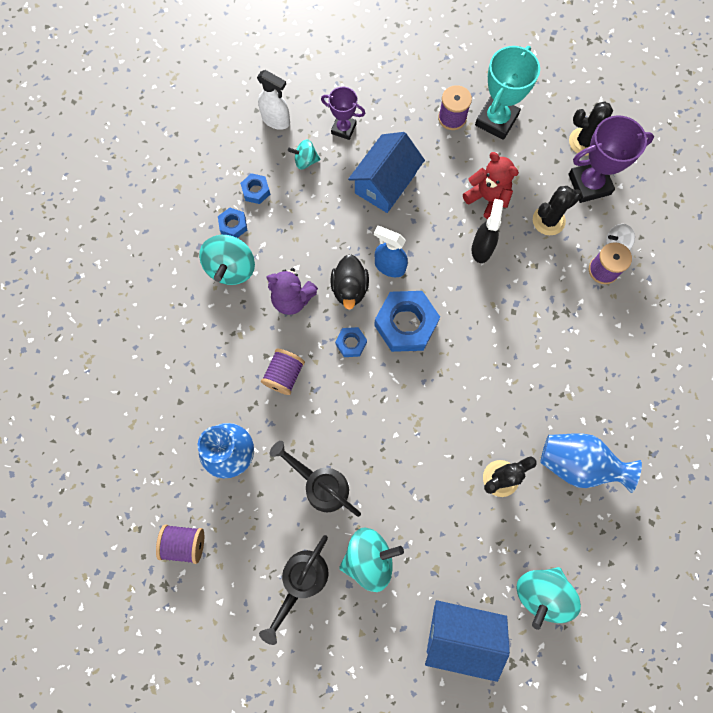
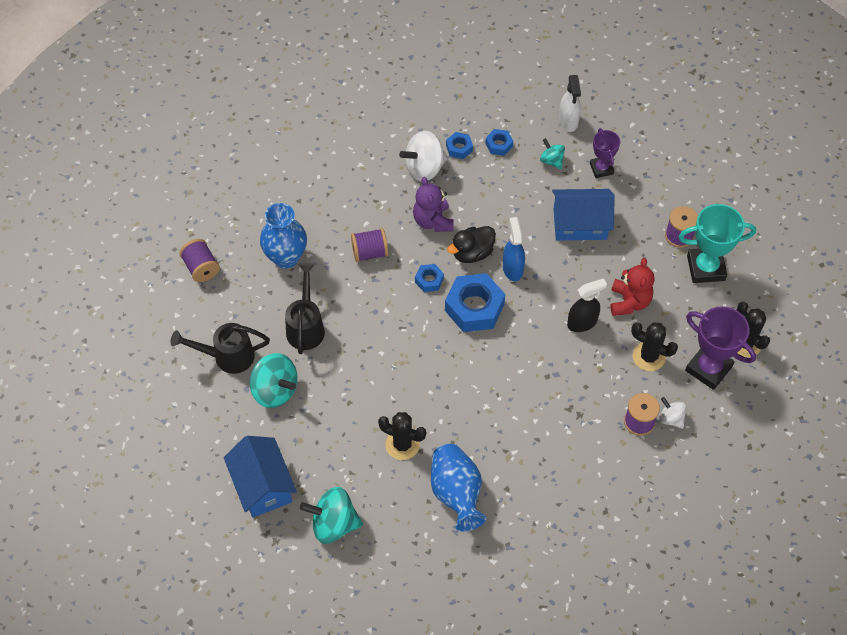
camera: 55 degrees right, 15 degrees down
turquoise spinning top [199,235,255,285] -> white spinning top [399,131,448,181]

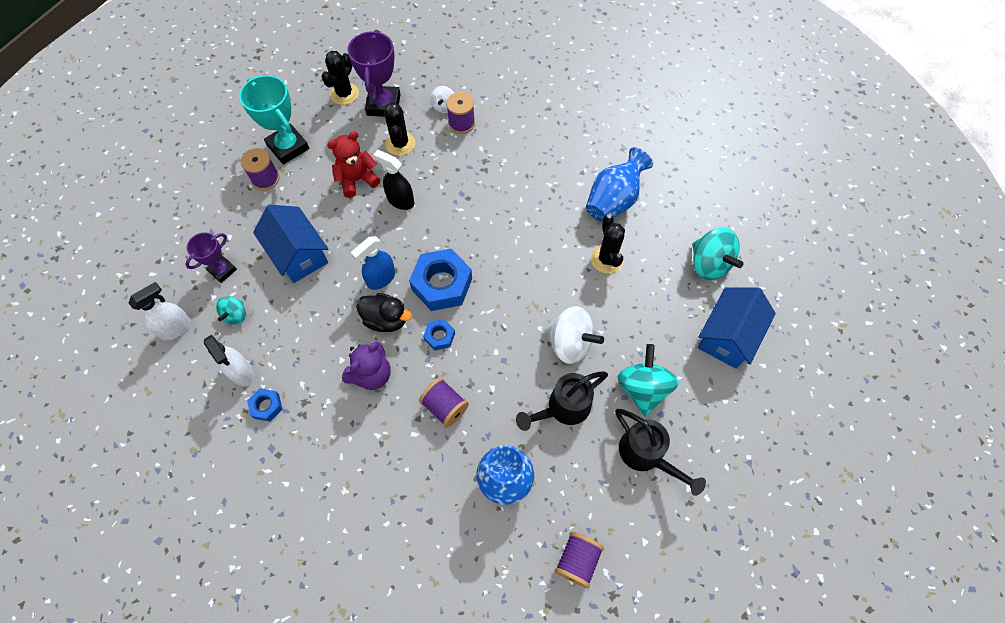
camera: 125 degrees left, 5 degrees up
white spinning top [399,131,448,181] -> white spinning top moved to [545,306,604,364]
blue nut [485,129,513,156] -> white spray bottle [204,334,254,386]

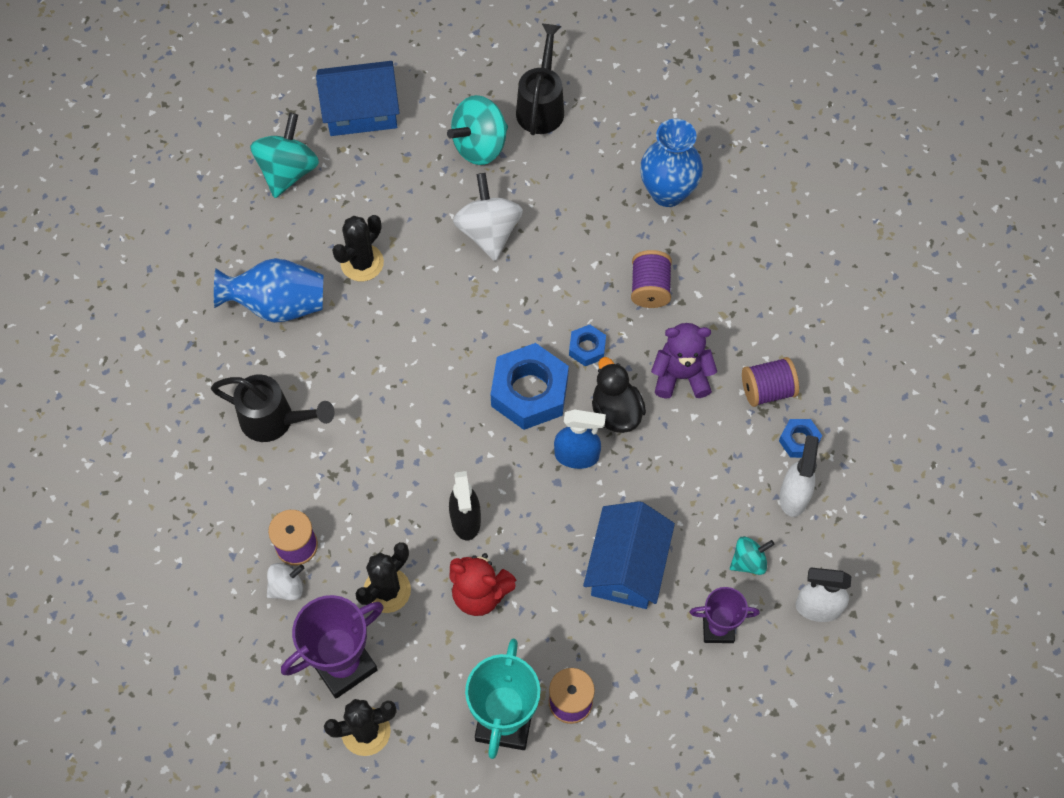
camera: 130 degrees left, 0 degrees up
black watering can [516,371,608,431] -> black watering can moved to [211,374,335,442]
purple spool [555,532,604,588] -> purple spool moved to [742,357,799,407]

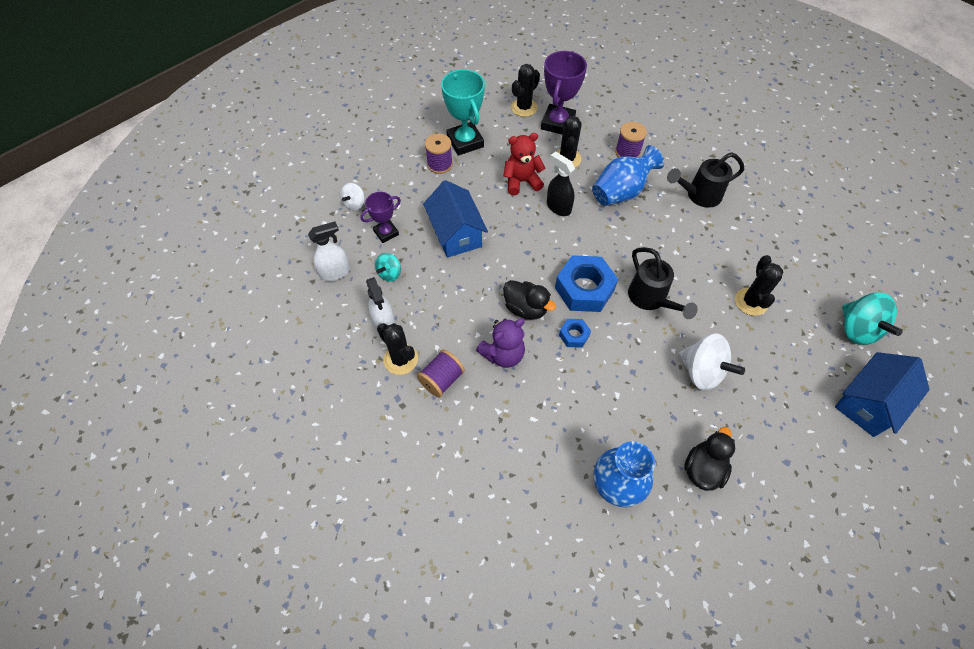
camera: 145 degrees right, 5 degrees down
blue vase [214,258,324,323] -> blue vase moved to [592,145,664,206]
white spinning top [267,563,304,601] -> white spinning top moved to [340,183,365,210]
turquoise spinning top [447,95,508,165] -> none
black watering can [516,24,564,135] -> black watering can moved to [628,247,698,319]
blue spray bottle [554,410,606,469] -> none
purple spool [631,250,672,308] -> none
blue nut [779,419,822,458] -> black cactus [377,323,418,375]
none -> black duck [684,427,735,491]

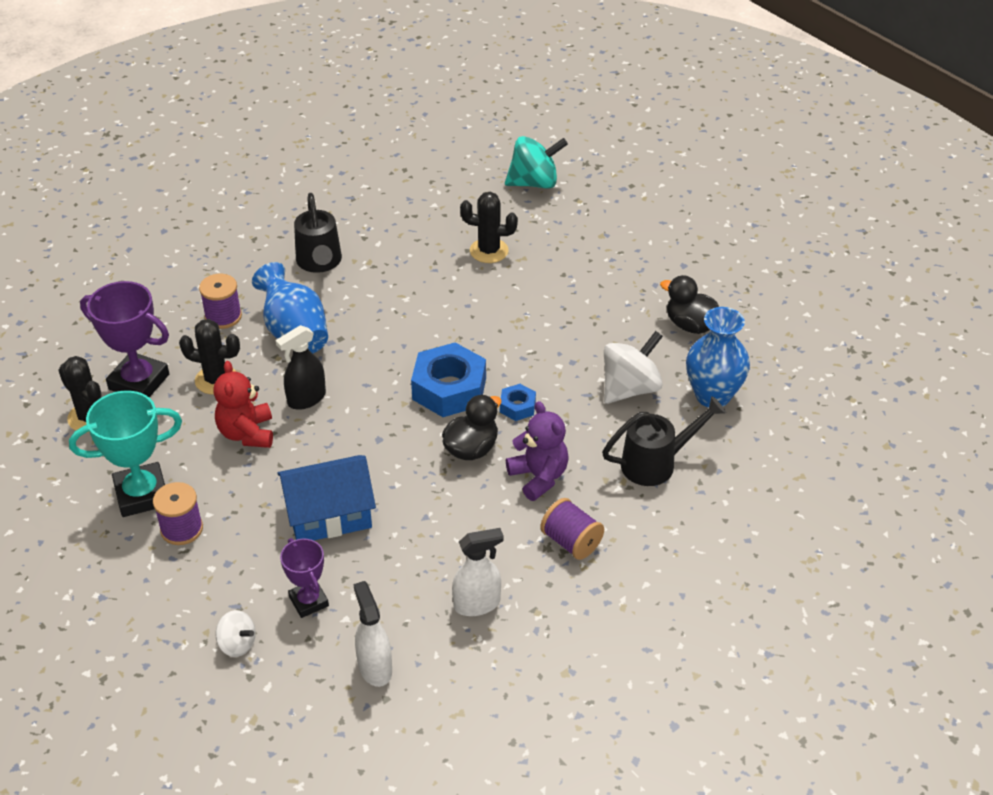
camera: 85 degrees left, 15 degrees down
turquoise spinning top [375,253,401,282] -> none
black cactus [377,323,418,375] -> none
black watering can [628,247,698,319] -> black watering can moved to [602,396,726,486]
white spinning top [679,333,745,390] -> white spinning top moved to [604,331,663,404]
blue house [835,352,930,437] -> none

